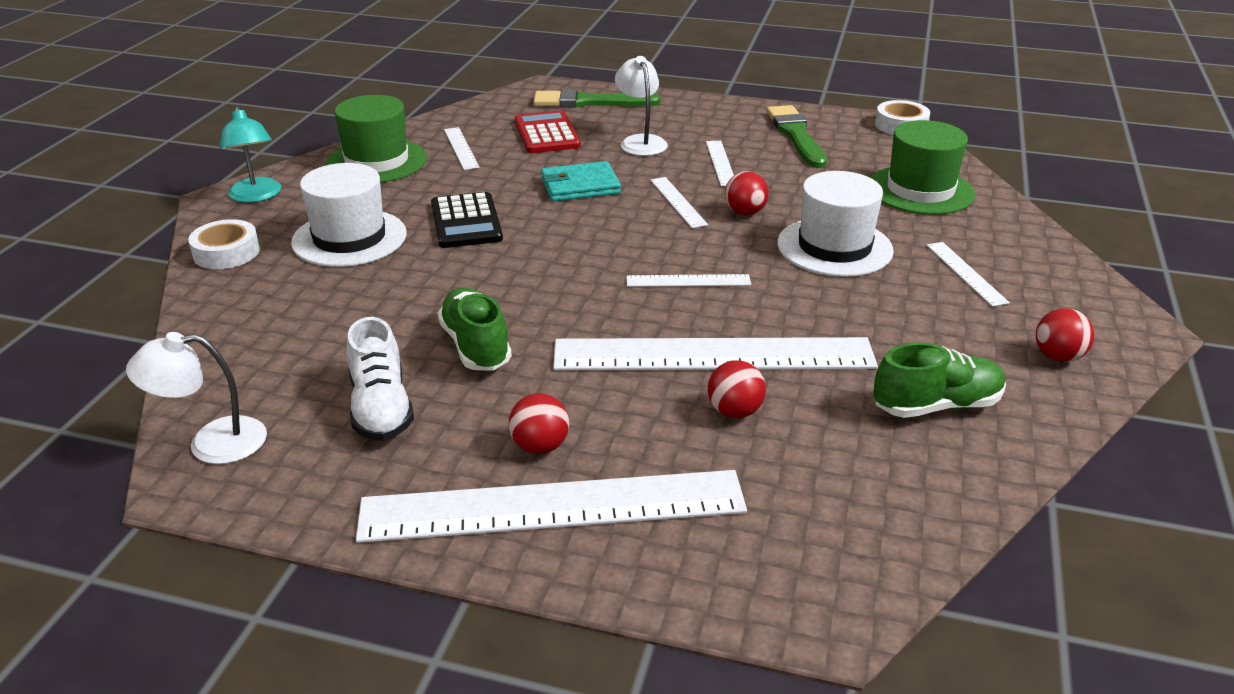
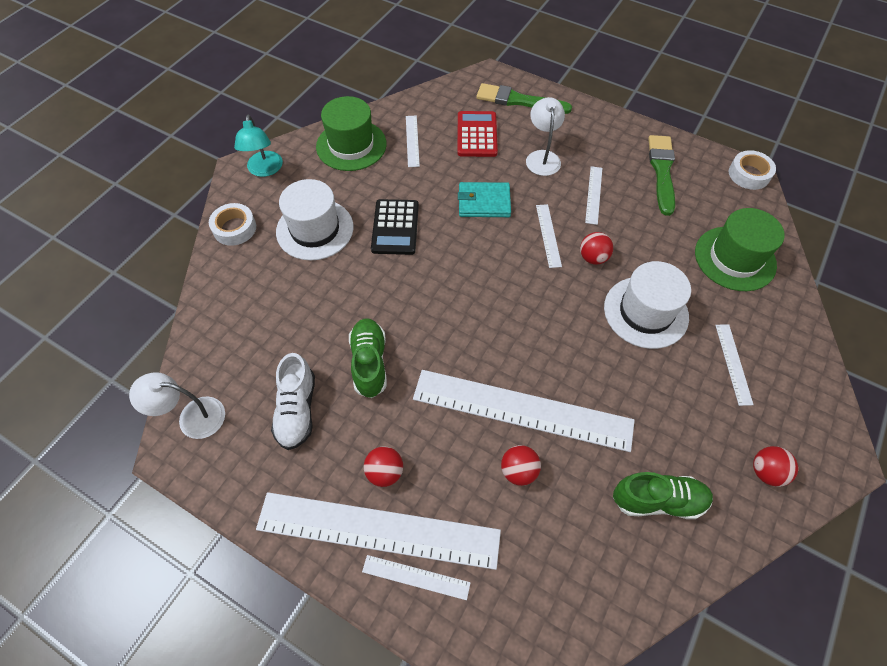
camera: 15 degrees right, 25 degrees up
white ruler [627,274,751,287] -> white ruler moved to [362,555,471,600]

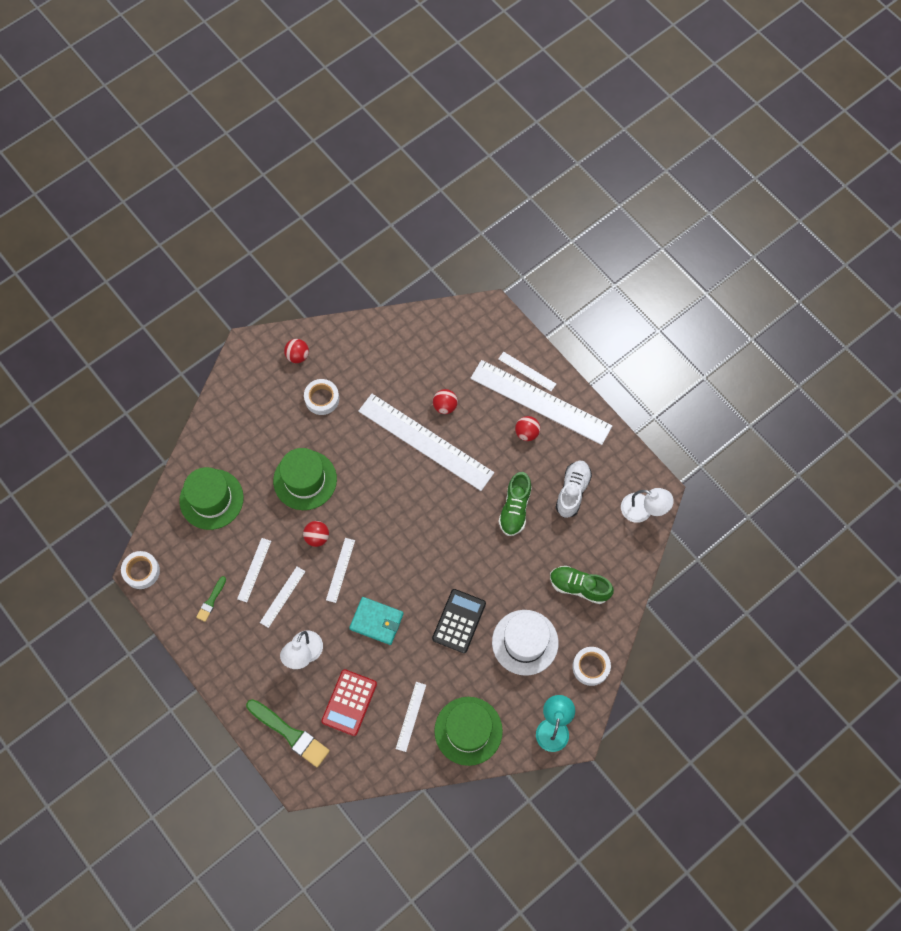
camera: 160 degrees left, 10 degrees up
white hat [604,261,691,349] -> green hat [273,448,337,510]
green shoe [613,472,713,519] -> green shoe moved to [550,566,614,604]
green brush [648,135,675,216] -> green brush [196,576,226,622], size x0.52
white ruler [715,324,754,406] -> white ruler moved to [237,538,271,602]
none -> white tape [304,379,339,415]

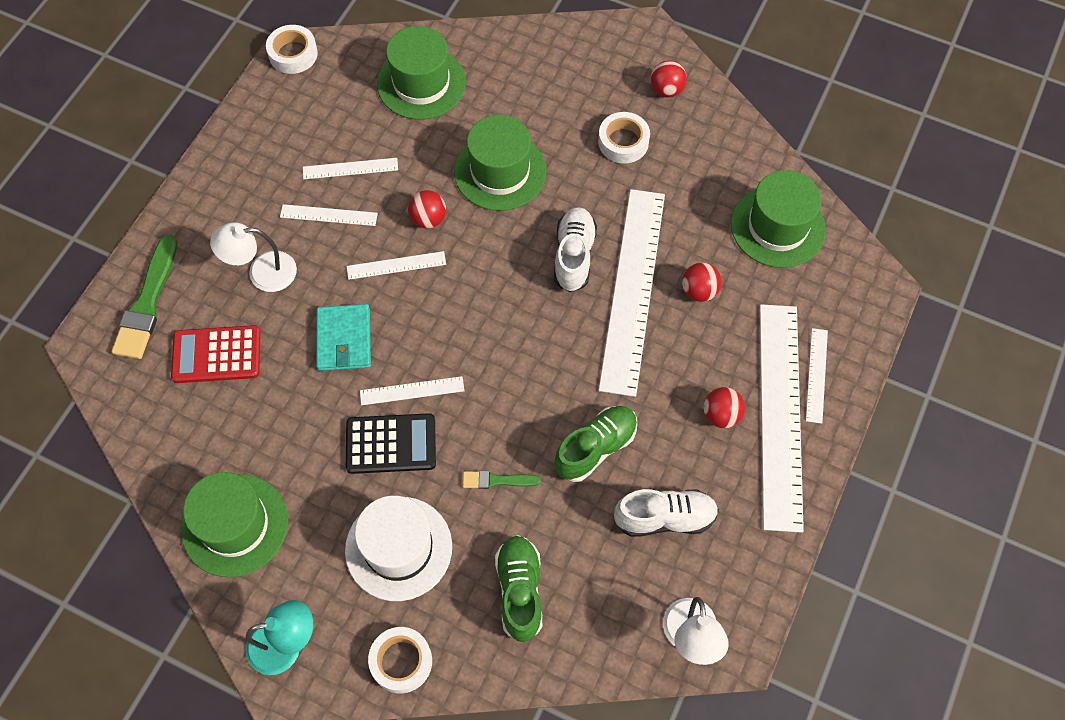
camera: 65 degrees right, 5 degrees down
green brush [196,576,226,622] -> green brush moved to [463,471,541,489]
white ruler [396,682,426,752] -> white ruler moved to [360,376,464,405]
green shoe [499,472,532,536] -> green shoe turned 150 degrees clockwise [555,406,637,482]
none -> white shoe [554,207,597,292]
none -> green hat [731,170,826,268]

